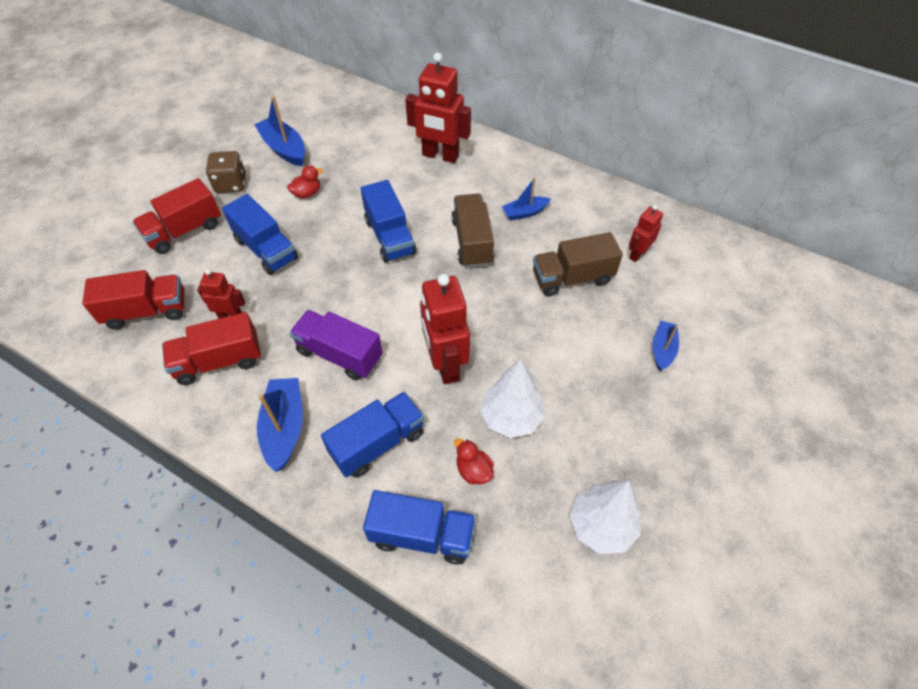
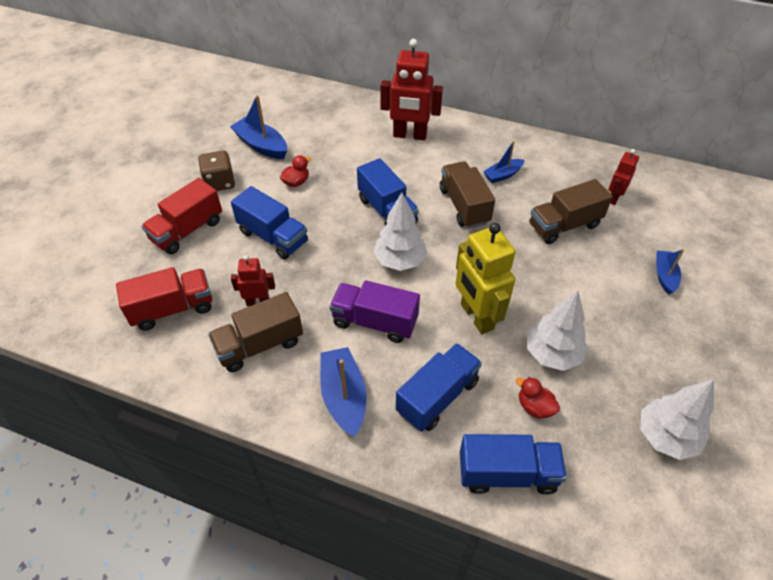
camera: 10 degrees left, 5 degrees down
red truck [162,312,261,385] -> brown truck [208,292,303,372]
red robot [420,274,470,384] -> yellow robot [456,223,516,334]
none -> white tree [373,192,427,271]

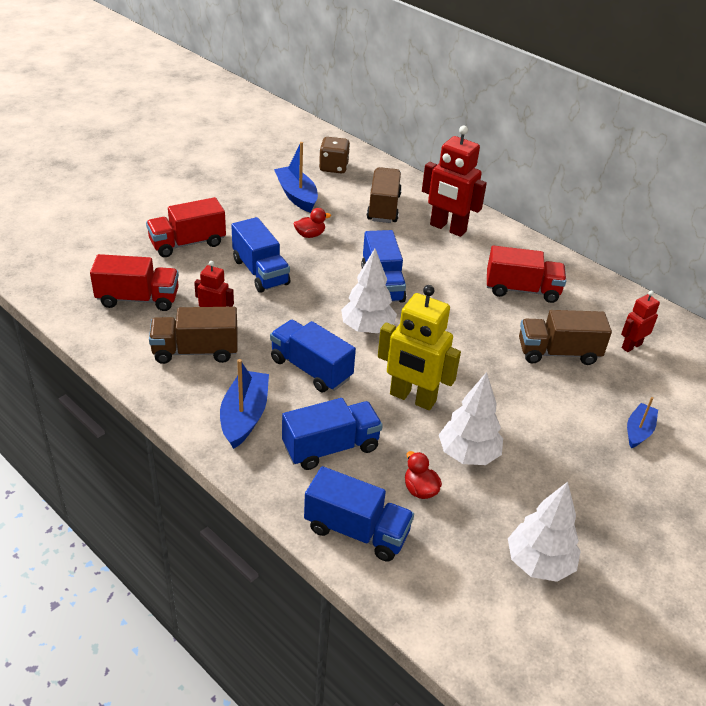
camera: 20 degrees right, 10 degrees down
brown dice [198,150,235,191] -> brown dice moved to [319,137,350,173]
purple truck [329,281,420,343] -> blue truck [270,320,356,392]
brown truck [440,161,495,228] -> brown truck moved to [367,167,402,223]
yellow robot [456,223,516,334] -> yellow robot turned 60 degrees counterclockwise [378,285,461,410]
blue boat [483,141,524,183] -> red truck [487,246,566,303]

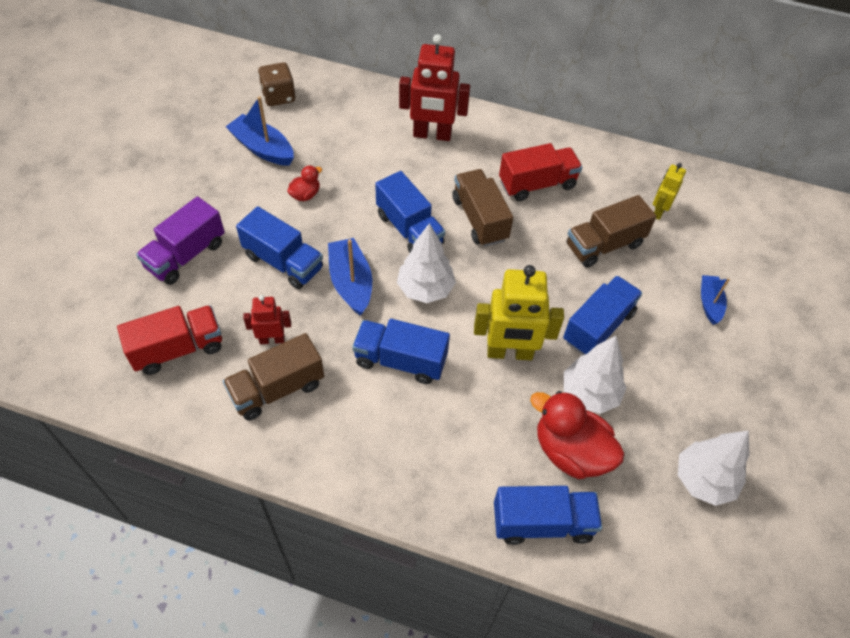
camera: 25 degrees left, 15 degrees up
red truck [146,197,226,257] -> purple truck [136,196,225,285]
blue boat [220,359,269,449] -> blue boat moved to [328,238,372,316]
blue truck [282,398,383,470] -> blue truck moved to [563,276,643,355]
brown truck [367,167,402,223] -> brown truck moved to [453,169,513,247]
red duck [405,451,442,499] -> red duck [530,391,624,479], size x2.01
red robot [621,290,660,352] -> yellow robot [653,163,686,220]

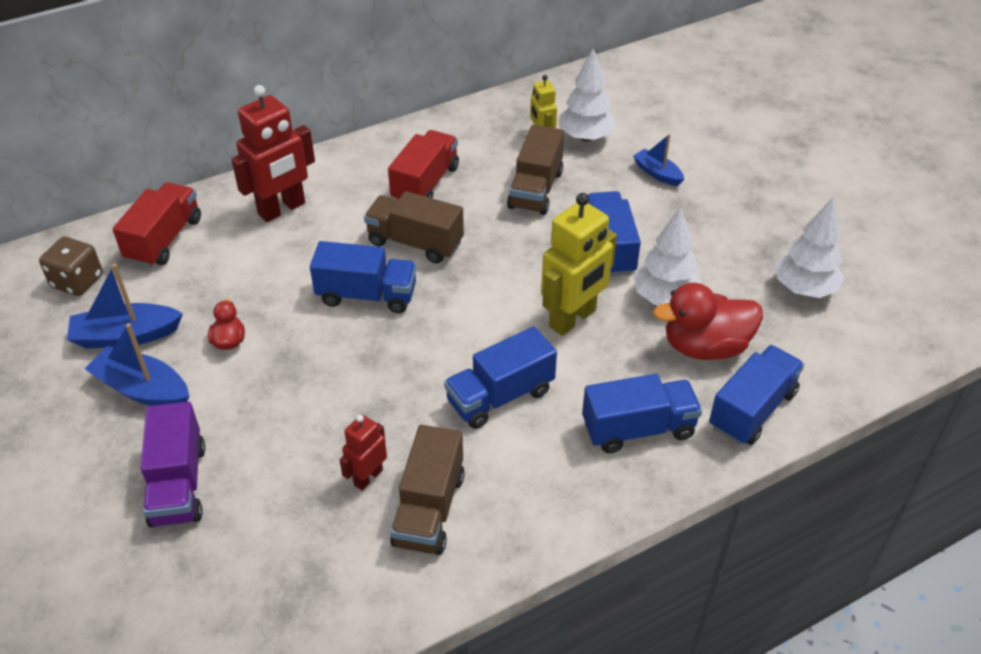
camera: 45 degrees left, 10 degrees down
red truck [117,305,222,375] -> red truck moved to [112,182,201,267]
blue truck [236,206,323,289] -> blue truck moved to [582,374,702,453]
blue boat [328,238,372,316] -> blue boat moved to [84,323,189,406]
white tree [397,223,456,303] -> white tree moved to [559,48,617,142]

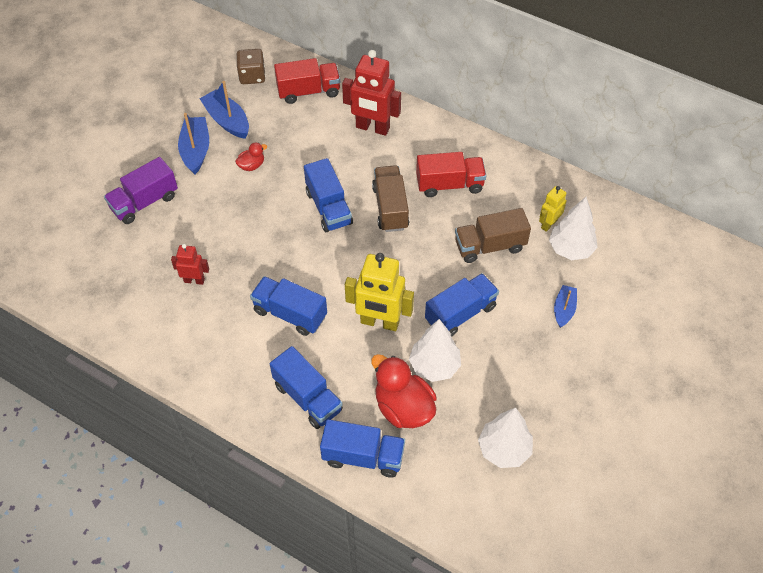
camera: 60 degrees right, 10 degrees up
brown truck [390,425,465,555] -> none

